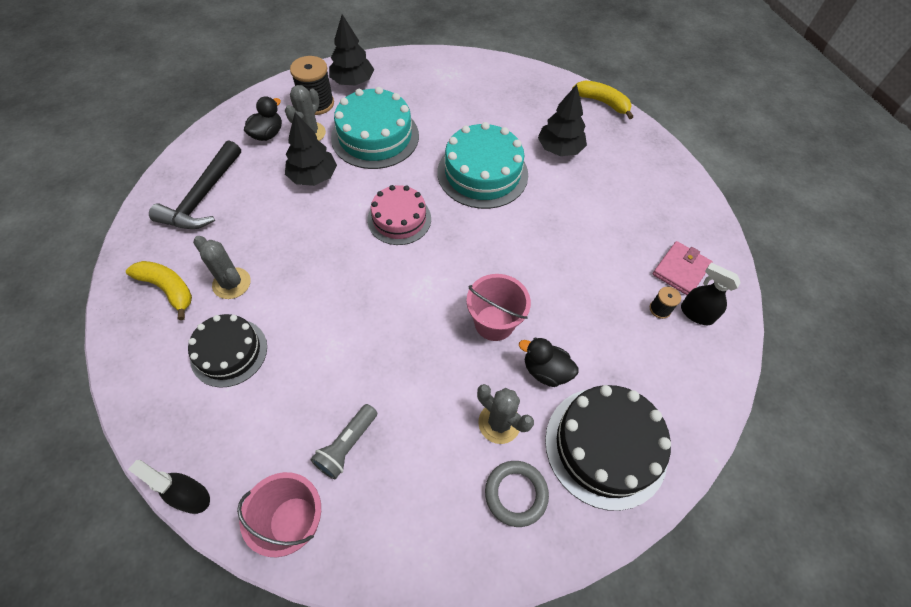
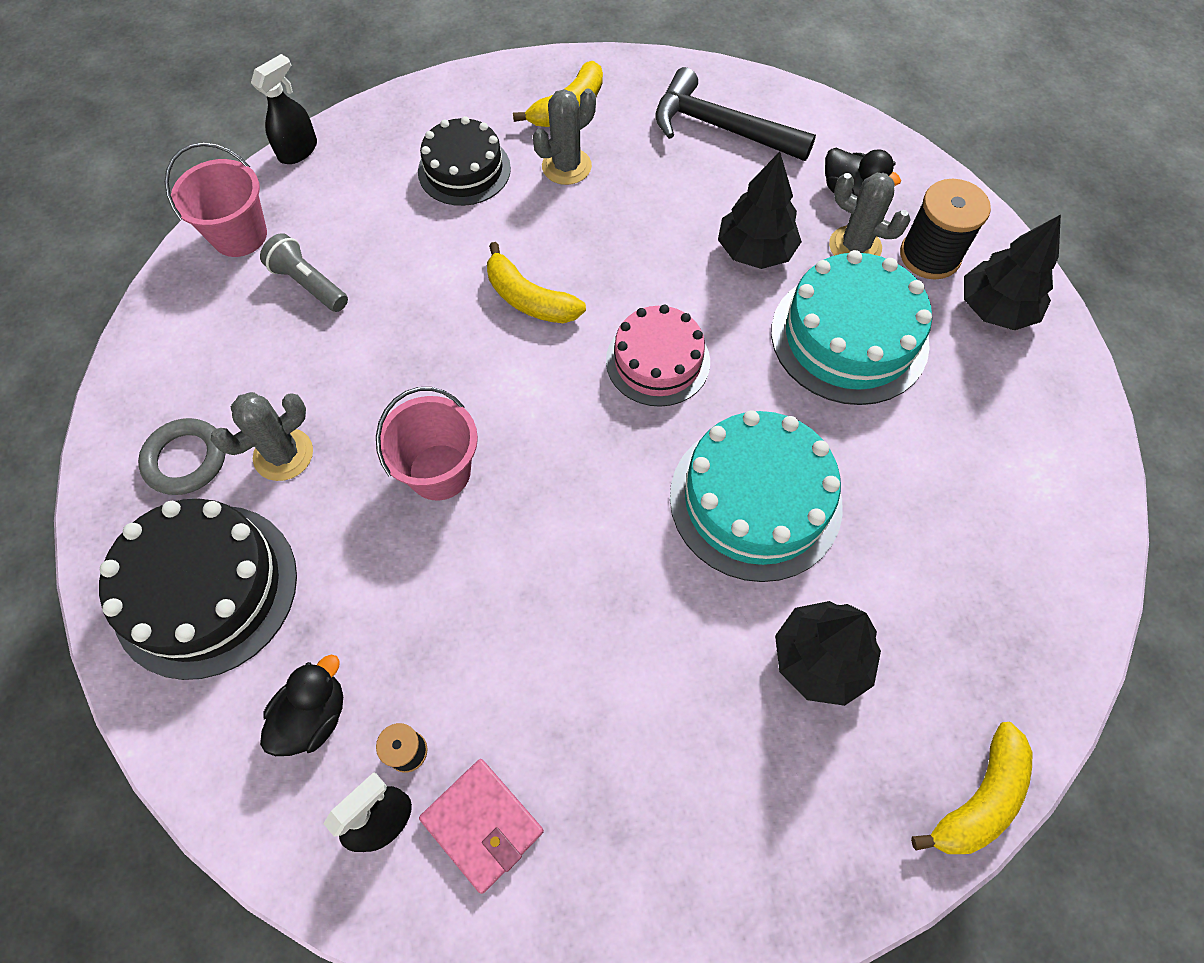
camera: 100 degrees right, 5 degrees up
black duck [519,338,578,387] -> black duck moved to [260,654,343,756]
none -> yellow banana [487,242,586,323]

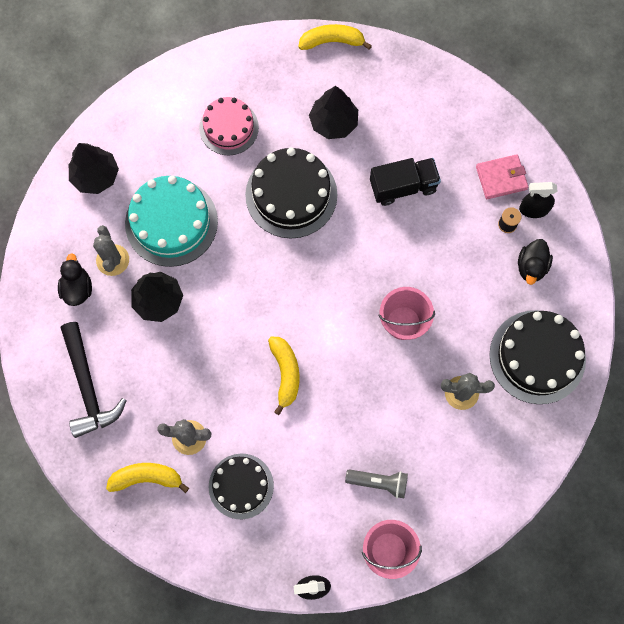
camera: 135 degrees left, 10 degrees up
grey ring [138,418,225,495] -> none
grey flashlight [260,233,348,312] -> grey flashlight turned 75 degrees counterclockwise [345,469,408,498]
black duck [260,654,343,756] -> black duck turned 60 degrees counterclockwise [518,239,553,285]
pink wallet [419,759,544,894] -> pink wallet turned 75 degrees clockwise [476,154,528,199]
pink cake [606,305,710,407] -> pink cake moved to [199,97,259,155]
turquoise cake [670,410,843,582] -> black cake [245,148,337,238]
black spool [900,179,991,279] -> none
none -> black truck [370,158,441,206]

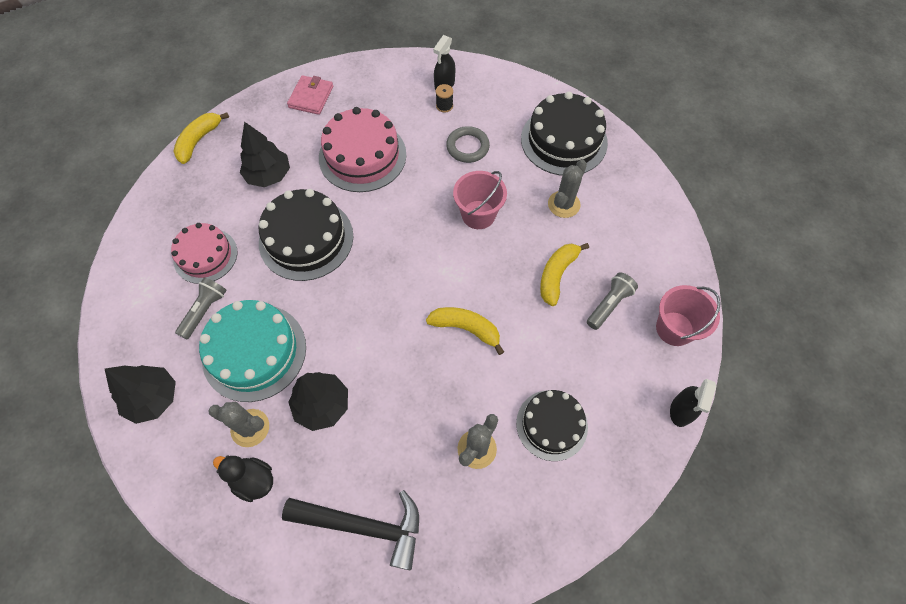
camera: 60 degrees left, 10 degrees down
yellow banana [106,463,189,493] -> yellow banana moved to [540,243,589,306]
black truck [370,158,441,206] -> pink cake [319,107,406,192]
pink wallet [476,154,528,199] -> pink wallet moved to [287,75,333,115]
black duck [518,239,553,285] -> none
none -> grey flashlight [175,277,227,339]
none -> grey ring [446,126,490,163]

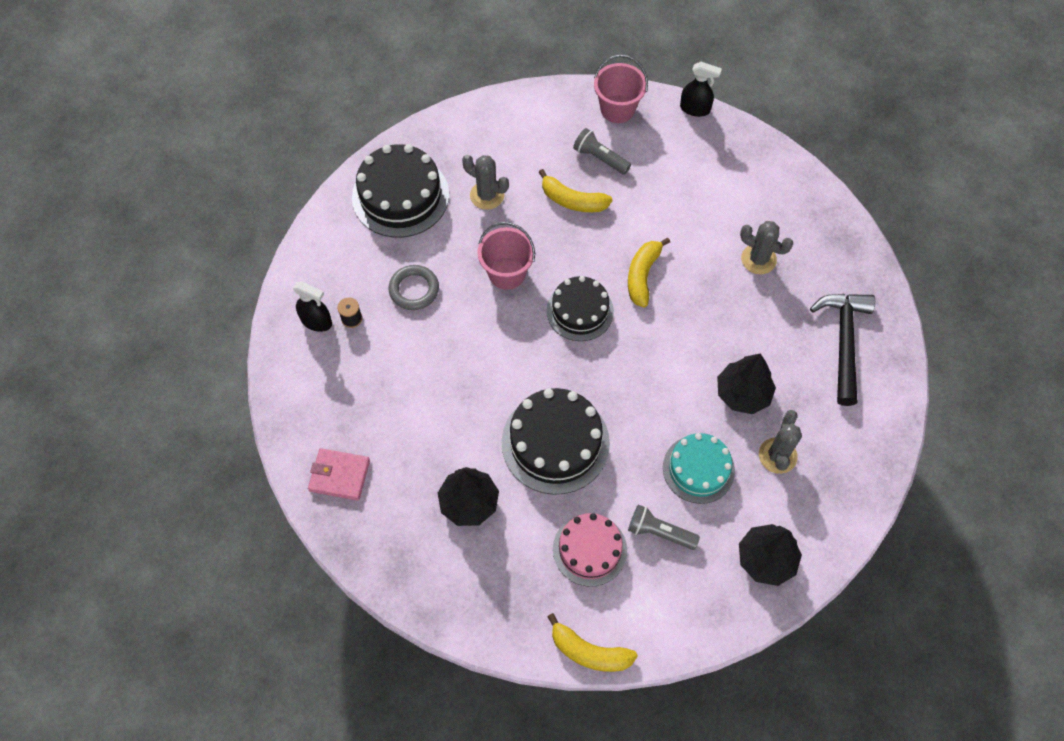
camera: 95 degrees left, 0 degrees up
yellow banana [173,113,229,164] -> yellow banana moved to [547,613,638,672]
turquoise cake [199,300,306,402] -> turquoise cake [663,433,735,504], size x0.66
black duck [213,455,273,502] -> none
pink cake [319,107,406,192] -> none
black cake [516,390,588,461] -> black cake moved to [546,276,614,341]

